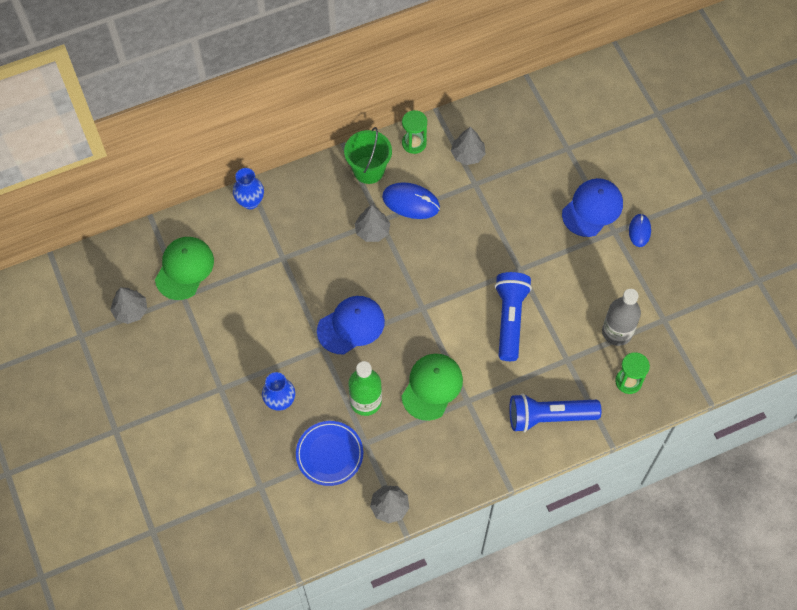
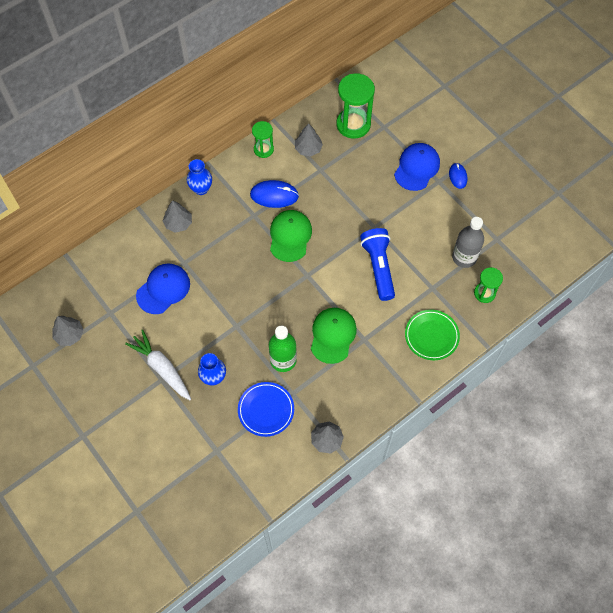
camera: 15 degrees left, 0 degrees up
green cap [155,237,214,300] -> green cap moved to [270,210,312,262]
blue vase [233,168,264,209] -> blue vase moved to [187,159,212,195]
blue cap [317,296,385,354] -> blue cap moved to [136,263,190,314]
green bucket [344,127,392,184] -> none
grey tree [355,205,390,242] -> grey tree moved to [163,200,192,233]
blue flashlight [509,393,601,432] -> green plate [405,310,460,360]
none -> white carrot [125,330,191,400]
none -> green hourglass [337,73,375,139]

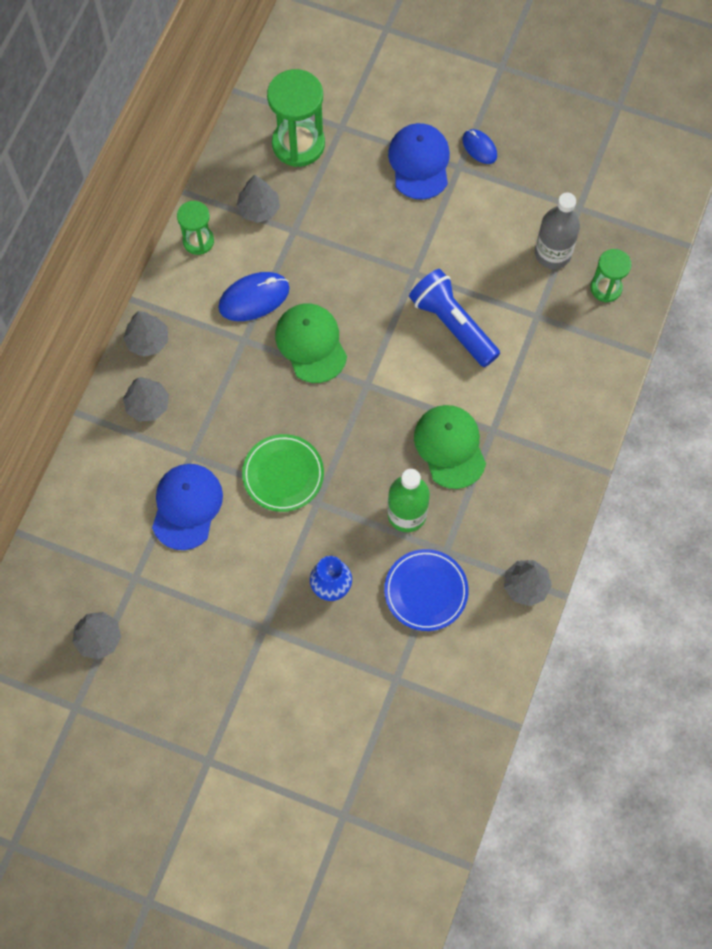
camera: 30 degrees left, 5 degrees up
white carrot [125,330,191,400] -> none
blue vase [187,159,212,195] -> grey tree [123,311,168,357]
green plate [405,310,460,360] -> green plate moved to [242,434,324,512]

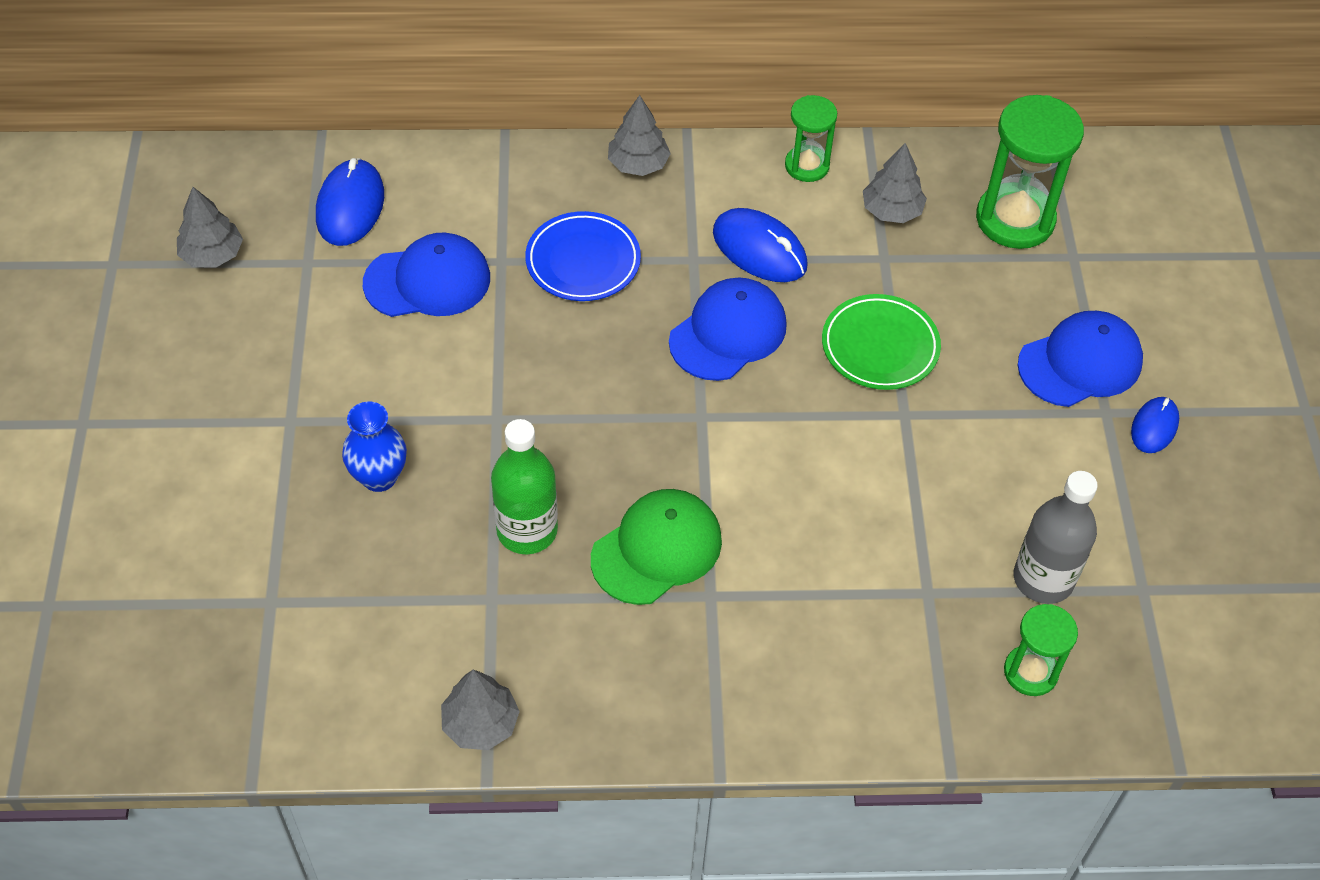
camera: 65 degrees right, 15 degrees down
grey tree [123,377,169,422] -> none
green plate [242,434,324,512] -> green plate moved to [822,294,941,390]
green cap [275,303,347,383] -> blue cap [669,278,787,381]
blue plate [384,549,468,631] -> blue plate moved to [525,211,641,301]
blue flashlight [409,269,500,367] -> none
none -> blue mouse [316,158,384,246]

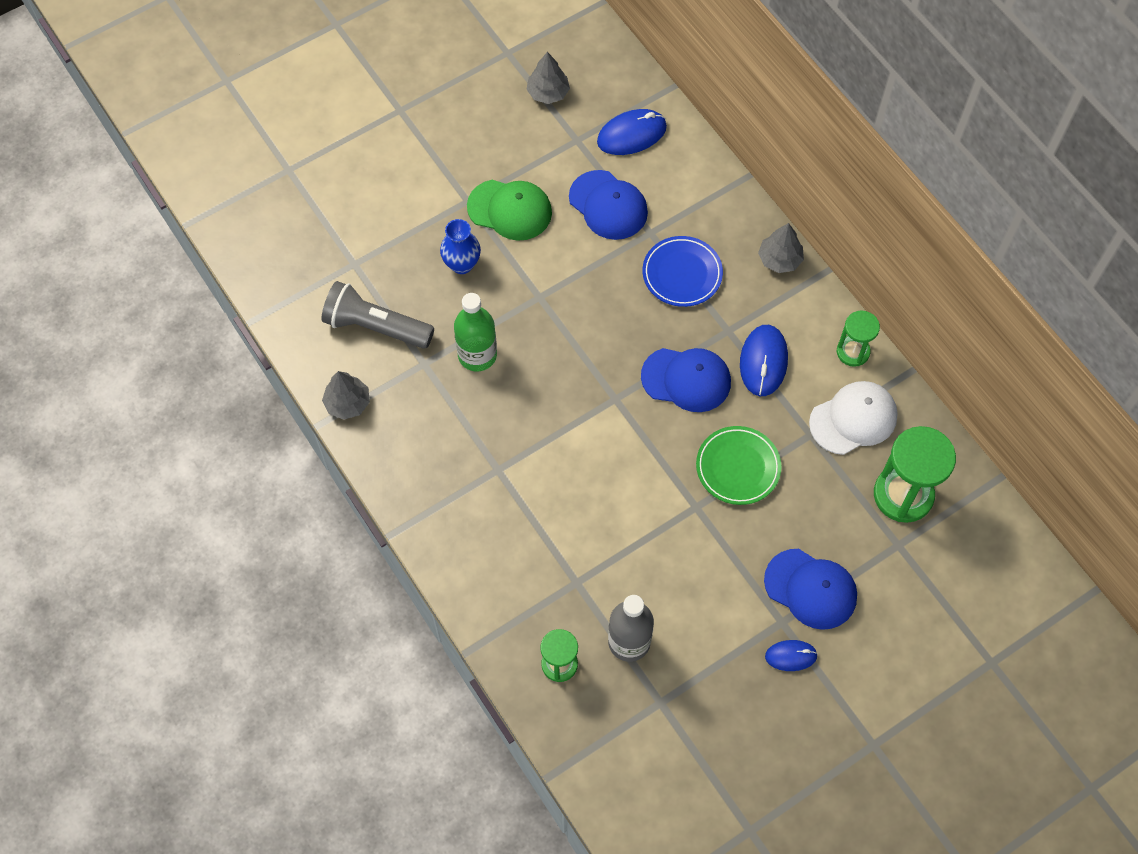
camera: 60 degrees right, 10 degrees up
green cap [591,489,722,605] -> green cap moved to [467,180,552,241]
grey tree [863,143,927,223] -> white cap [809,381,898,455]
none -> grey flashlight [322,281,434,349]

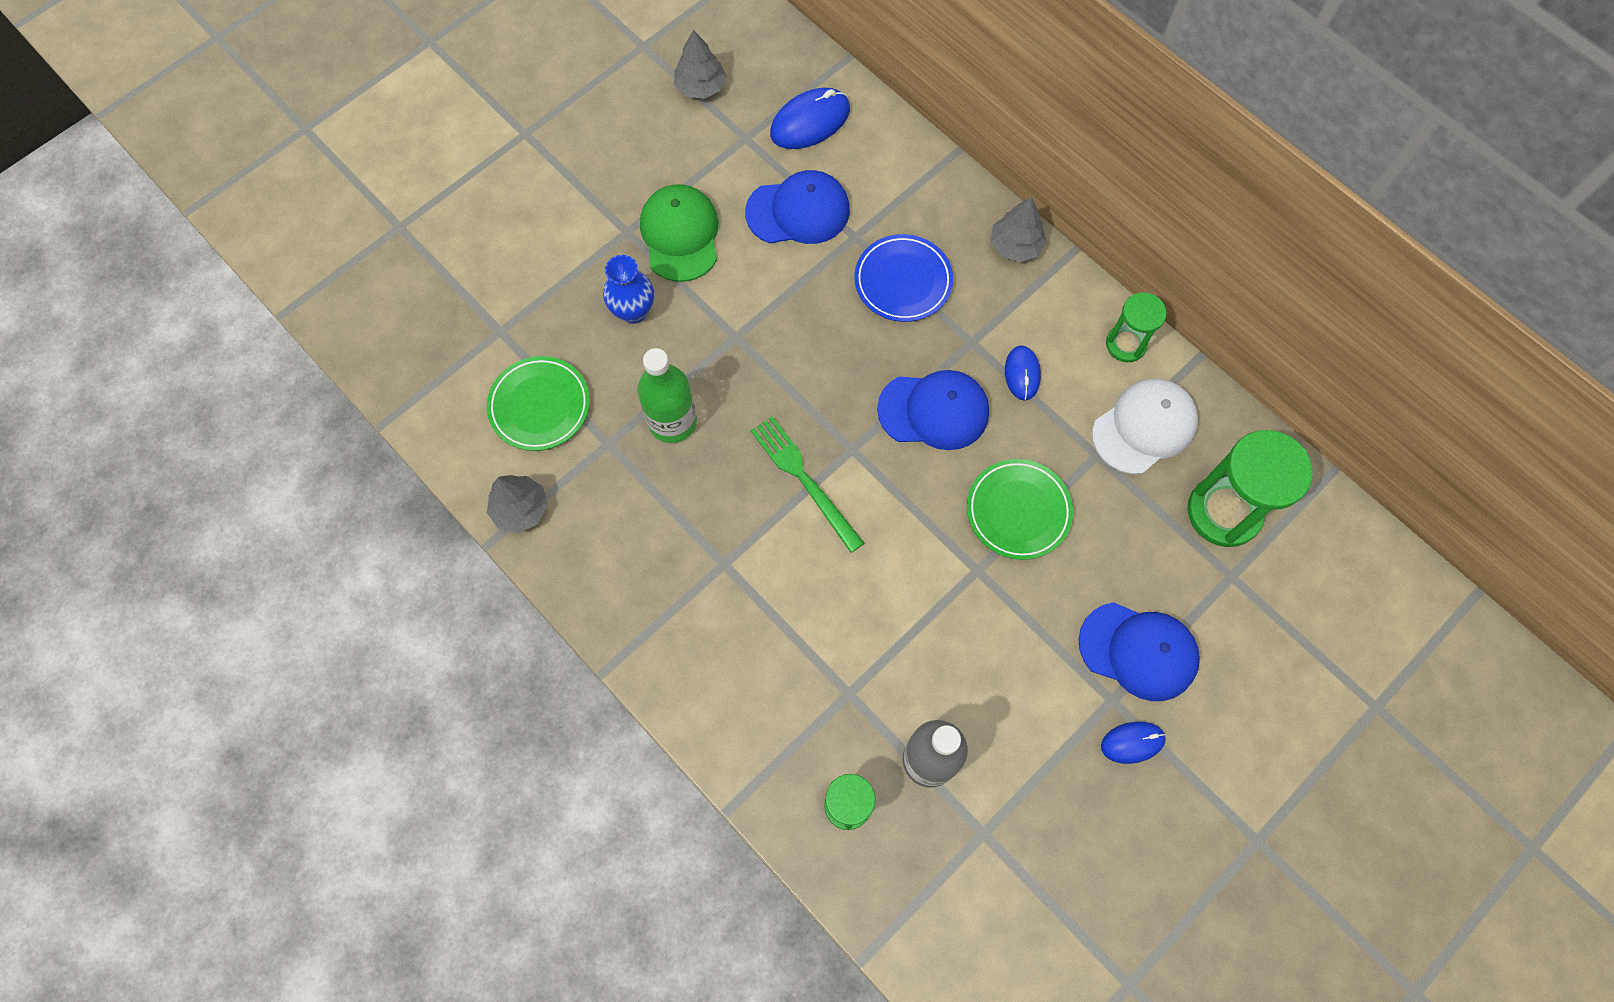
camera: 10 degrees left, 5 degrees up
grey flashlight [322,281,434,349] -> green plate [487,356,590,451]
green cap [467,180,552,241] -> green cap turned 105 degrees counterclockwise [640,185,718,282]
blue cap [569,170,648,240] -> blue cap turned 45 degrees counterclockwise [745,170,850,244]
blue mouse [740,325,788,396] -> blue mouse [1005,345,1041,401], size x0.61
none -> green fork [751,416,864,553]

